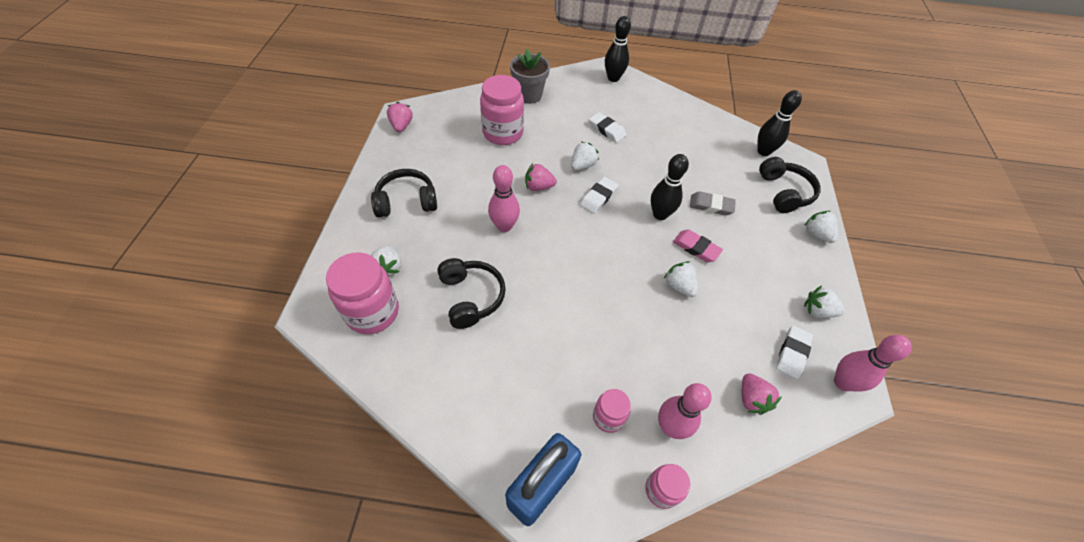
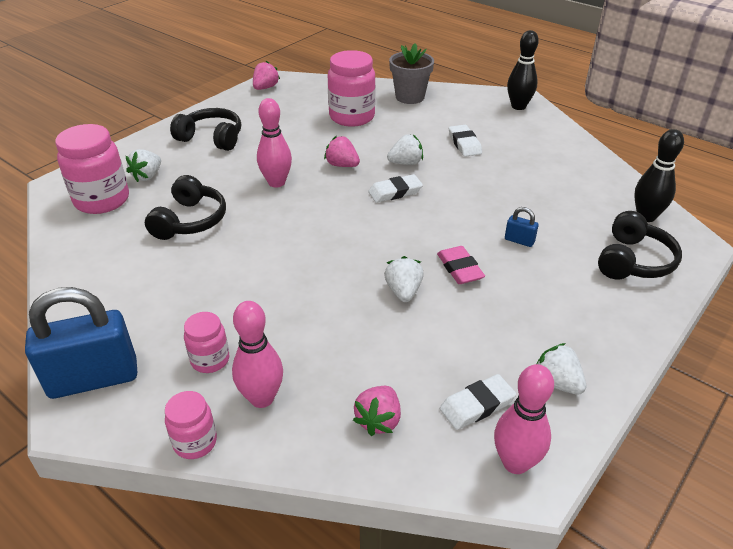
camera: 35 degrees right, 15 degrees down
black bowling pin [651,154,689,220] -> none
grey eraser [690,191,736,216] -> blue padlock [505,207,539,247]
white strawberry [804,211,838,243] -> none

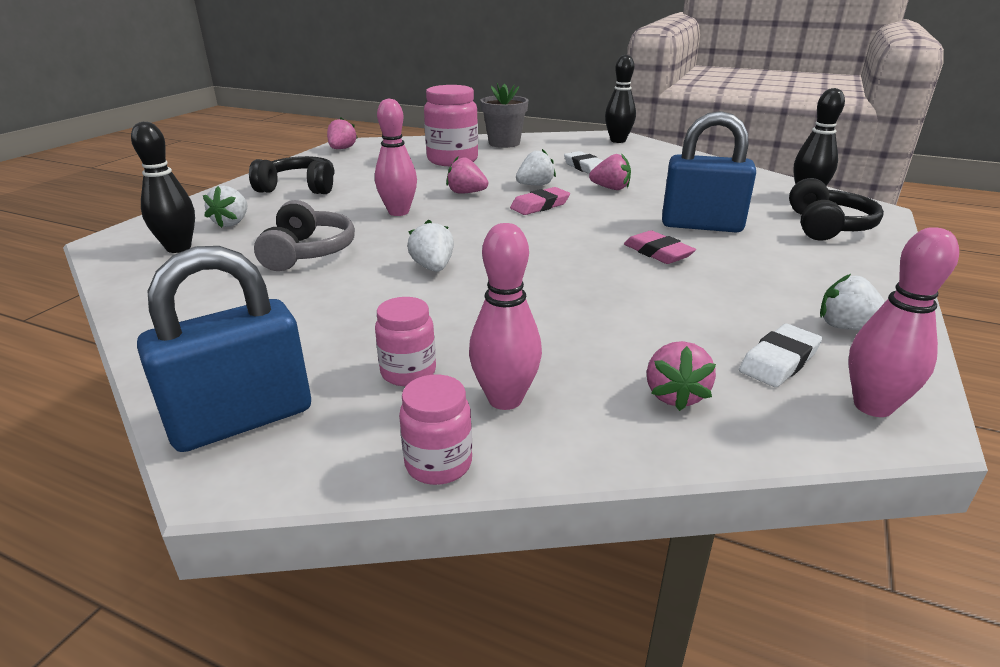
camera: 15 degrees left, 10 degrees down
pink jar [55,124,129,214] -> black bowling pin [131,122,195,253]
black headphones [145,175,226,240] -> grey headphones [254,200,355,271]
white eraser [368,174,423,203] -> pink eraser [510,187,570,215]
white strawberry [384,256,424,302] -> white strawberry moved to [407,219,454,272]
blue padlock [505,207,539,247] -> blue padlock [662,111,756,233], size x2.38
none -> pink strawberry [589,153,631,190]

